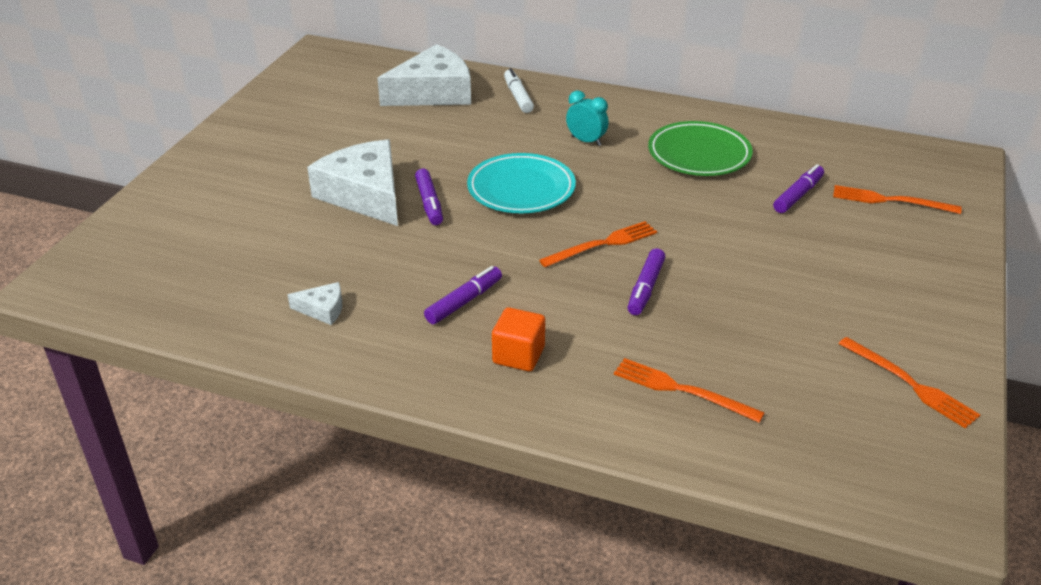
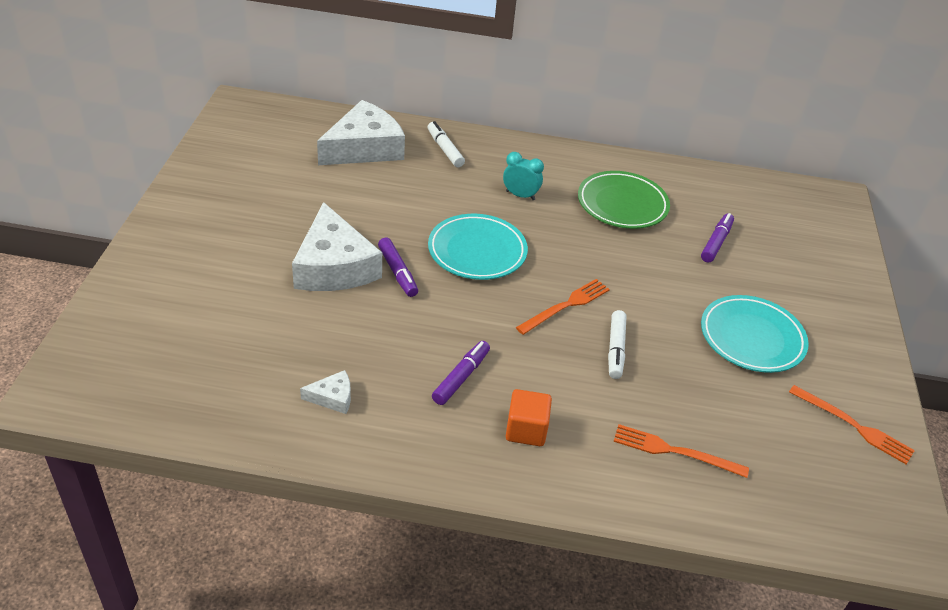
camera: 15 degrees left, 5 degrees up
white cheese [307,139,398,226] -> white cheese turned 150 degrees counterclockwise [292,202,382,291]
purple marker [627,248,665,315] -> white marker [608,310,627,379]
orange fork [833,185,962,214] -> none
none -> turquoise plate [701,295,809,373]

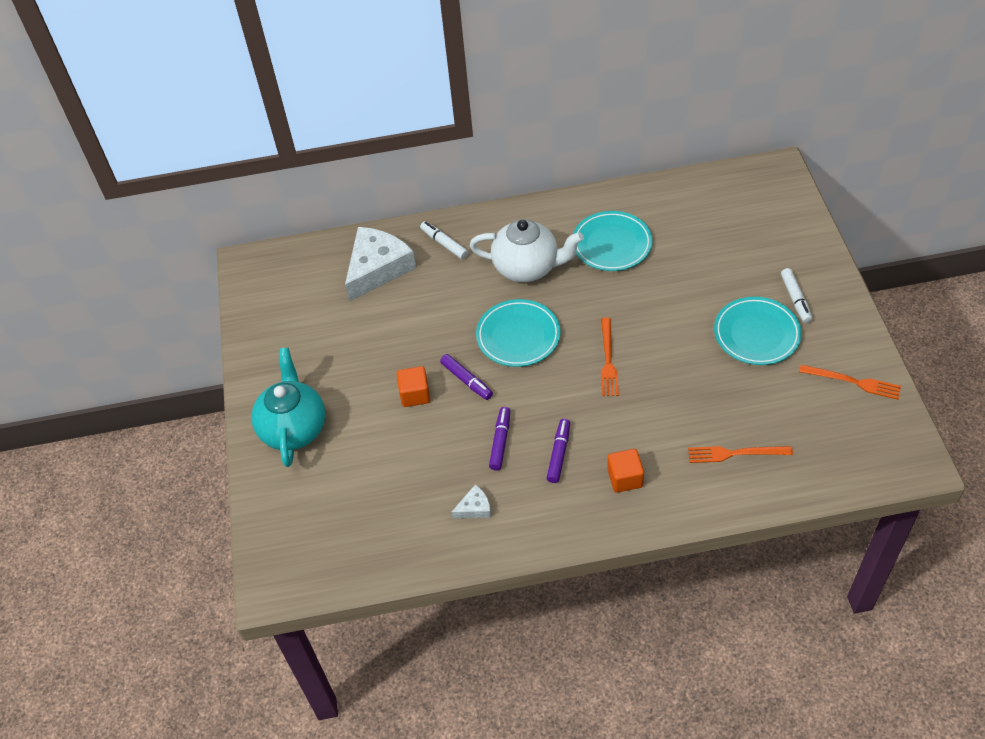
camera: 10 degrees left, 10 degrees up
white cheese [292,202,382,291] -> orange cube [397,366,430,407]
turquoise clock [503,152,544,200] -> white teapot [470,219,584,282]
orange fork [516,279,610,335] -> orange fork turned 150 degrees clockwise [601,318,619,396]
green plate [578,171,670,229] -> turquoise plate [573,211,652,271]
white marker [608,310,627,379] -> white marker moved to [781,268,812,323]
purple marker [701,213,734,263] -> purple marker moved to [489,407,510,471]
none -> turquoise teapot [251,348,326,467]

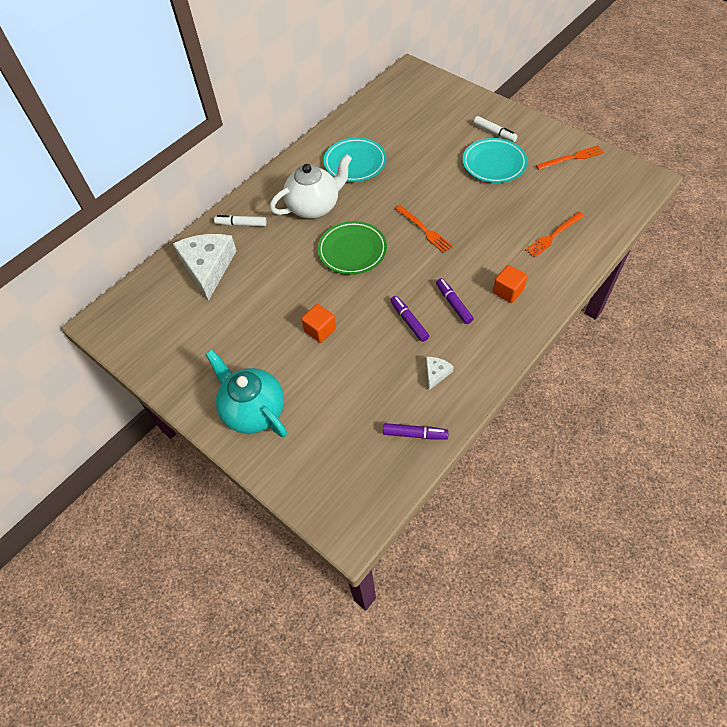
camera: 40 degrees left, 5 degrees up
purple marker [440,354,493,400] -> purple marker moved to [383,423,449,440]
turquoise plate [476,299,560,367] -> green plate [318,221,387,275]

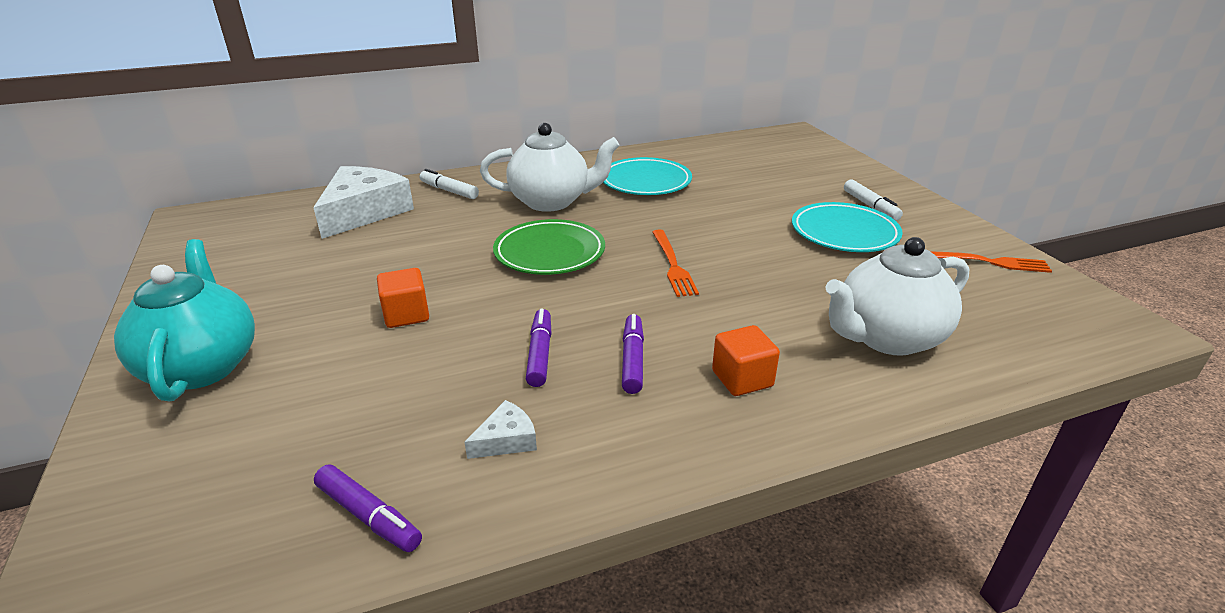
camera: 25 degrees right, 25 degrees down
orange fork [525,212,585,258] -> white teapot [825,237,970,356]

